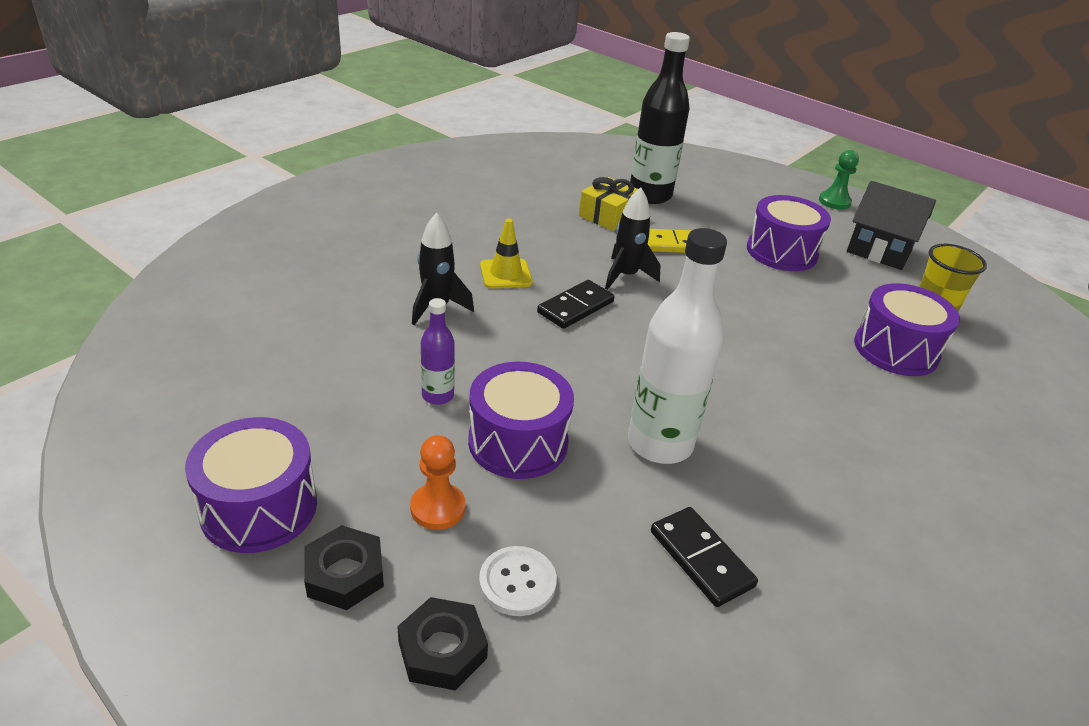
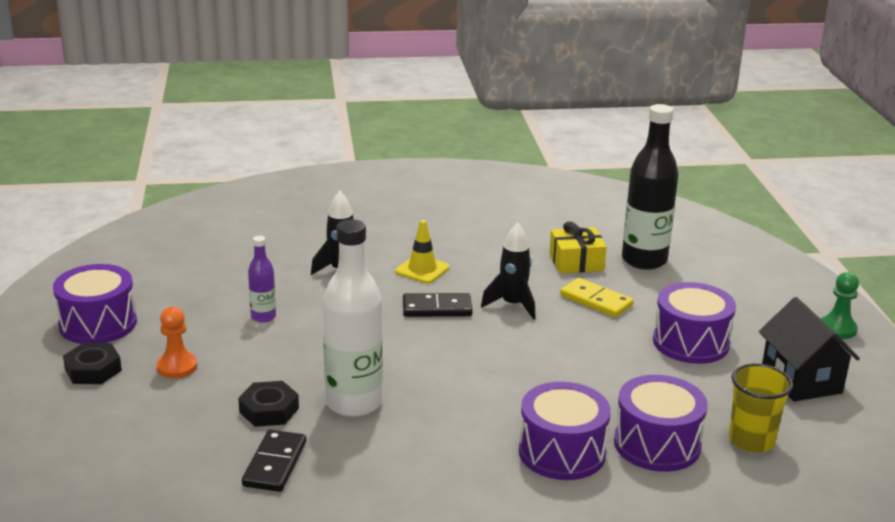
camera: 45 degrees right, 10 degrees down
black nut [397,597,488,690] -> black nut moved to [238,381,299,427]
purple drum [468,362,574,479] -> purple drum moved to [519,382,611,480]
white button [479,546,557,616] -> none

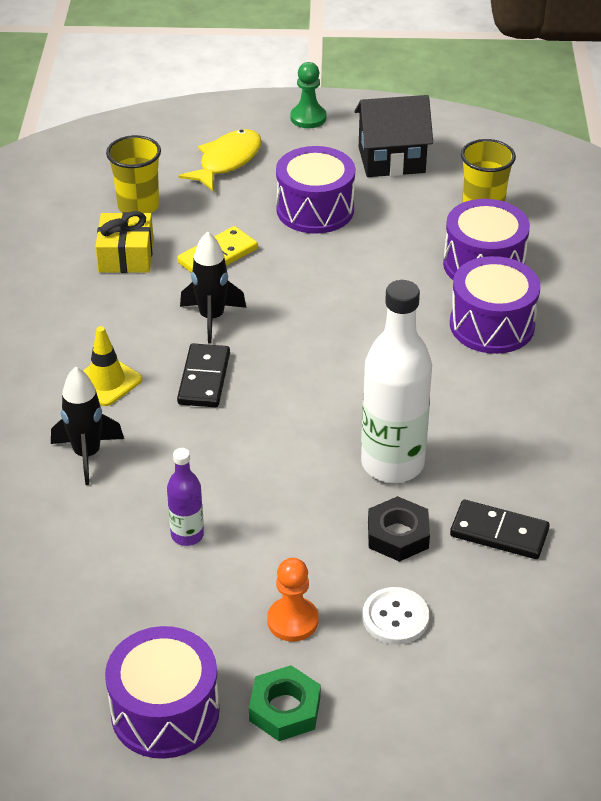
camera: 80 degrees left, 15 degrees up
black nut [63,343,122,384] -> green nut [249,665,321,741]
black bottle [622,104,678,270] -> yellow cup [106,135,161,213]
none -> yellow fish [178,129,262,191]
none -> white button [362,587,429,645]

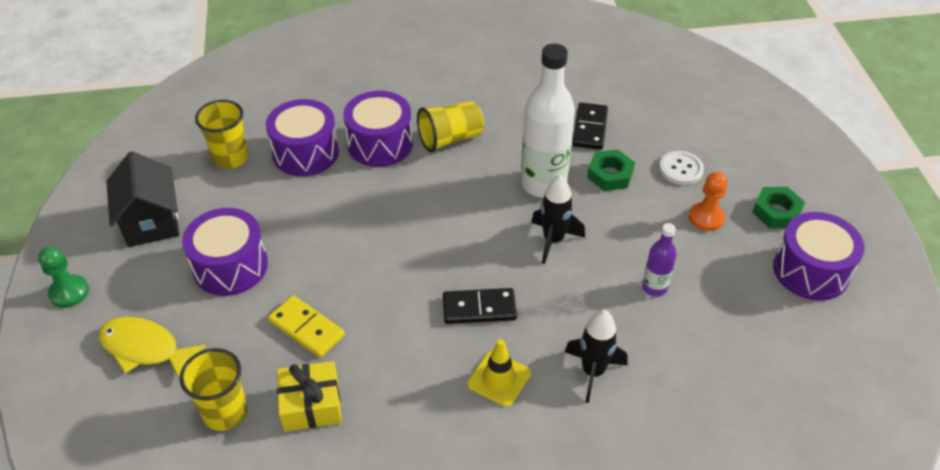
camera: 100 degrees left, 5 degrees up
black rocket [180,231,246,344] -> black rocket moved to [531,175,585,264]
black nut [368,496,430,562] -> green nut [587,150,635,191]
none -> yellow cup [417,101,484,152]

